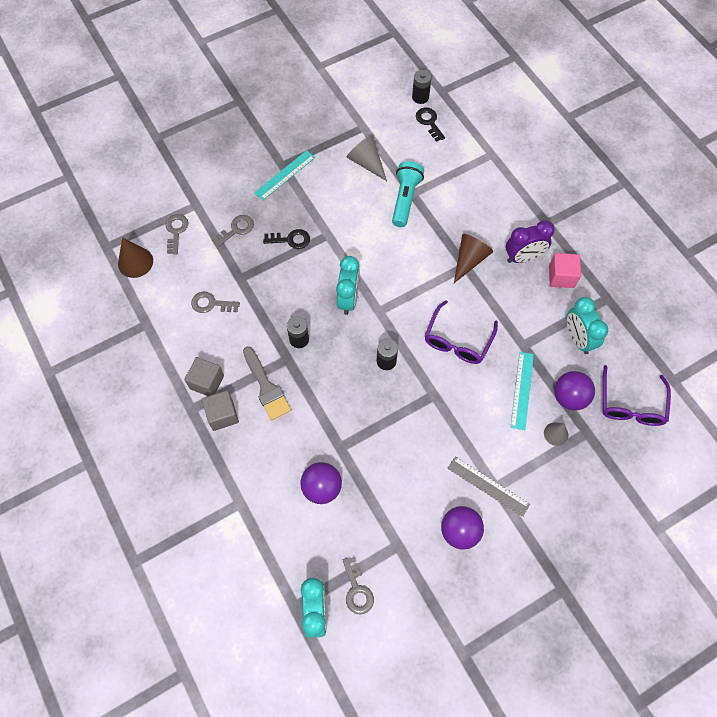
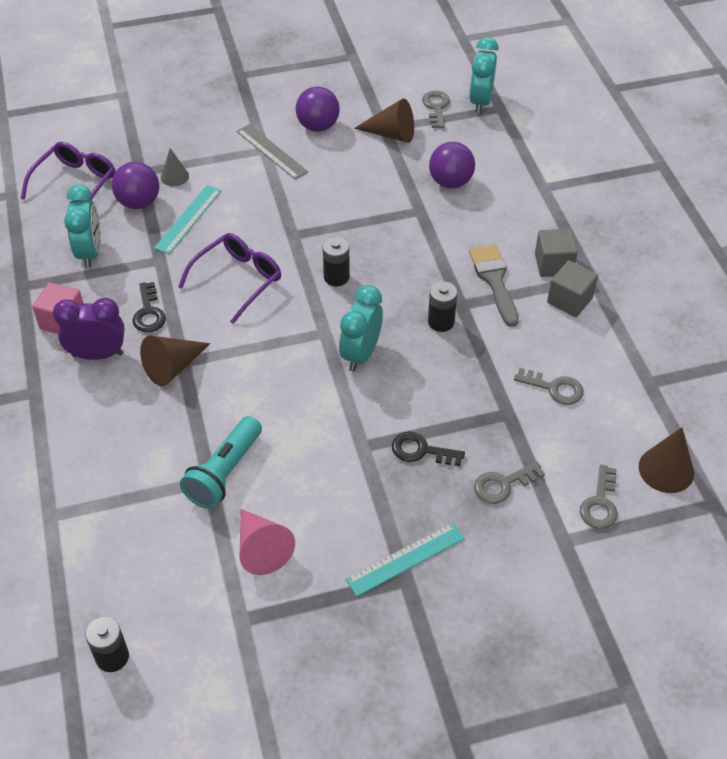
camera: 165 degrees left, 15 degrees down
grey cone [347,135,387,181] -> pink cone [240,509,295,575]
black key [416,108,445,142] -> black key moved to [132,282,166,332]
none -> brown cone [354,98,414,143]

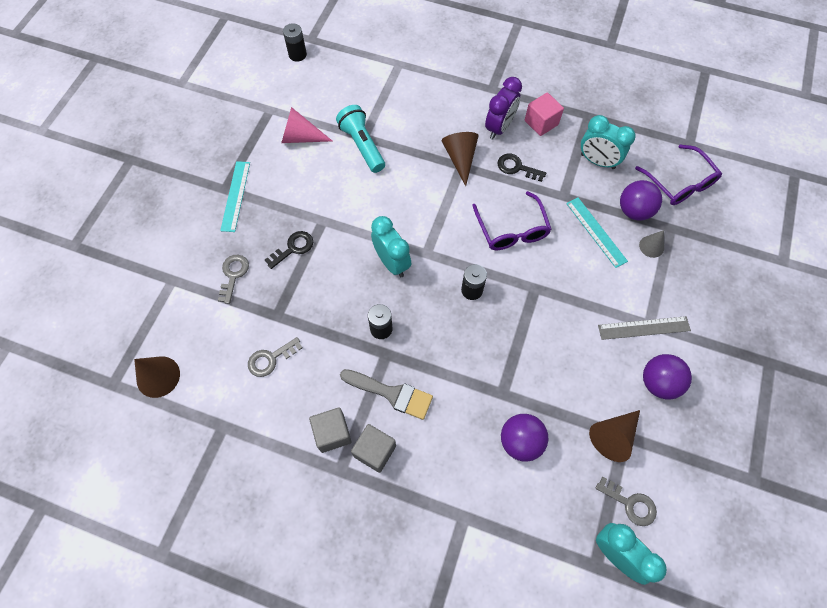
camera: 125 degrees right, 15 degrees up
grey key [580,465,618,529] -> none

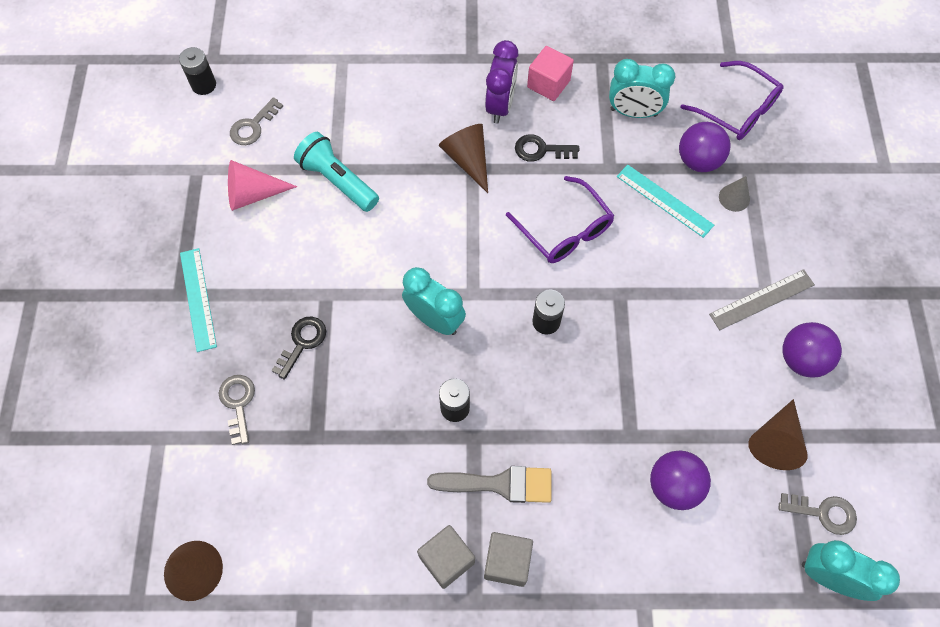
camera: 20 degrees left, 0 degrees up
grey key [248,337,303,377] -> grey key moved to [230,97,283,145]

